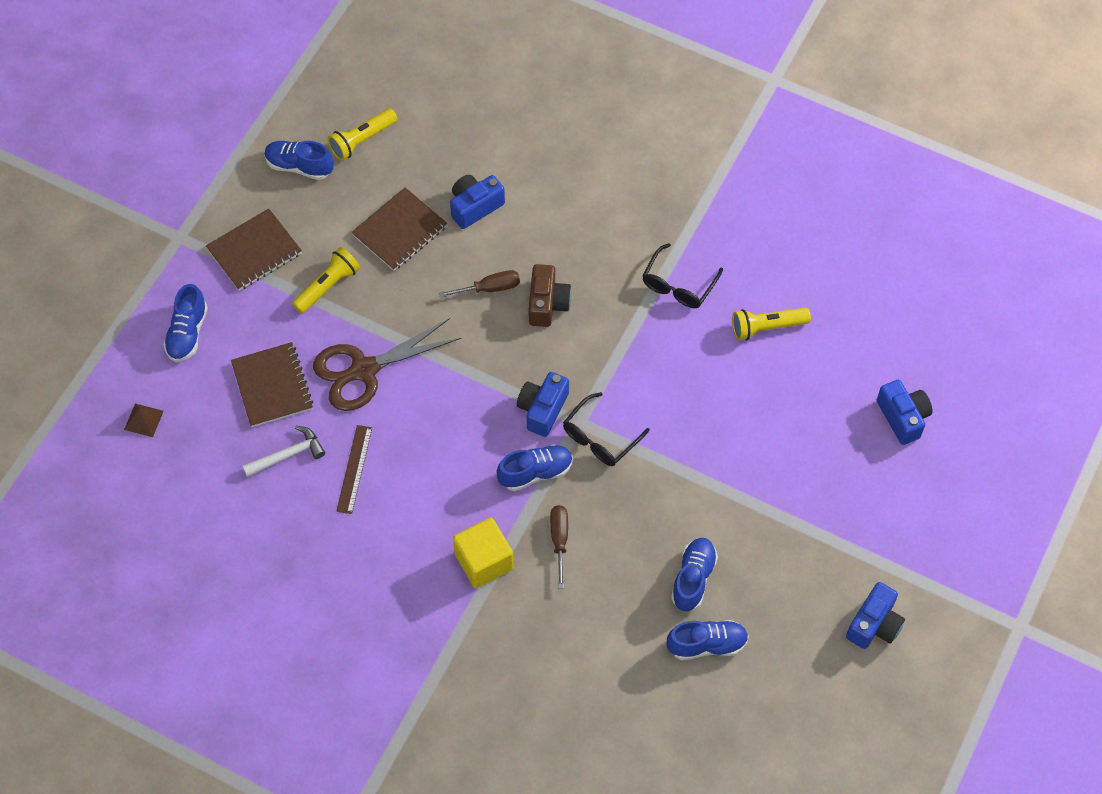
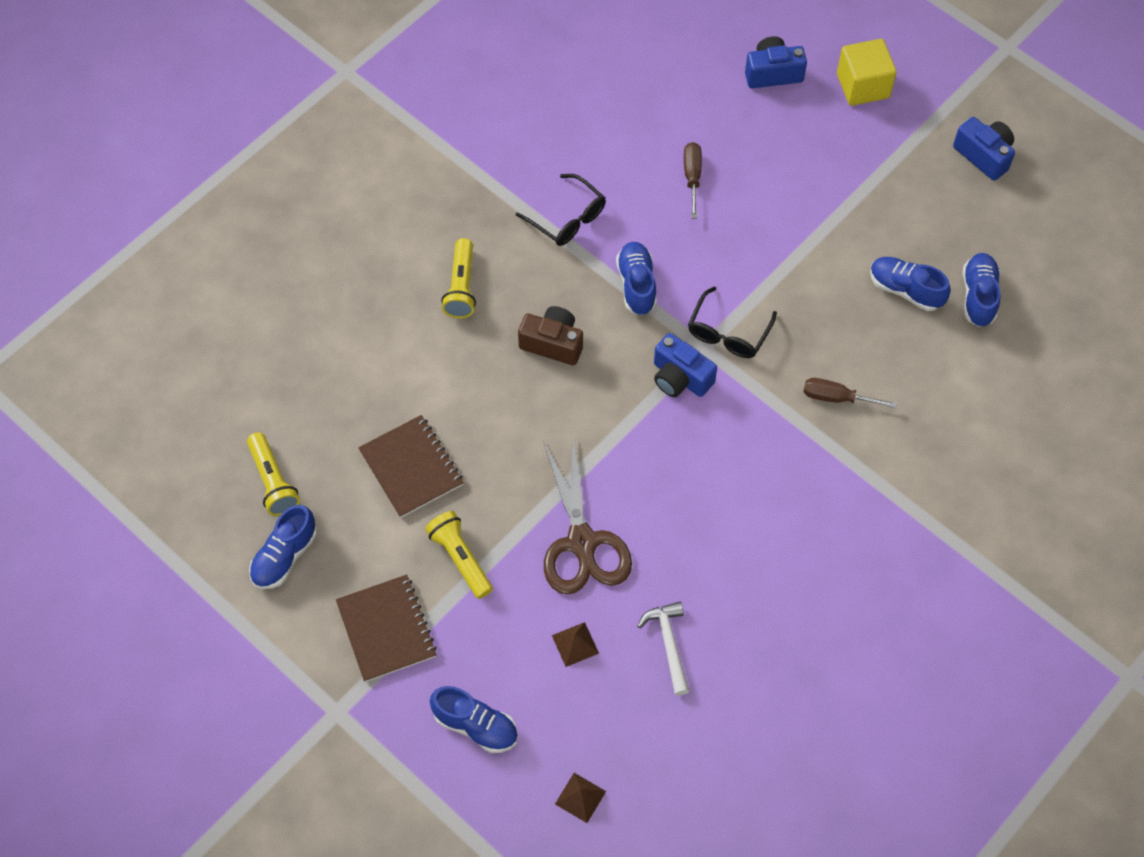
camera: 75 degrees left, 0 degrees up
brown notebook [231,342,313,427] -> brown pyramid [552,622,599,667]
brown ruler [336,425,372,514] -> none
brown screwdriver [439,270,520,298] -> brown screwdriver moved to [684,142,702,218]
blue camera [450,175,505,229] -> none
yellow cube [453,518,514,588] -> yellow cube moved to [837,39,897,106]
blue shoe [496,445,573,491] -> blue shoe moved to [616,242,657,315]
black glasses [563,392,650,466] -> black glasses turned 60 degrees clockwise [688,286,777,358]
yellow flashlight [732,307,811,340] -> yellow flashlight moved to [441,238,476,318]

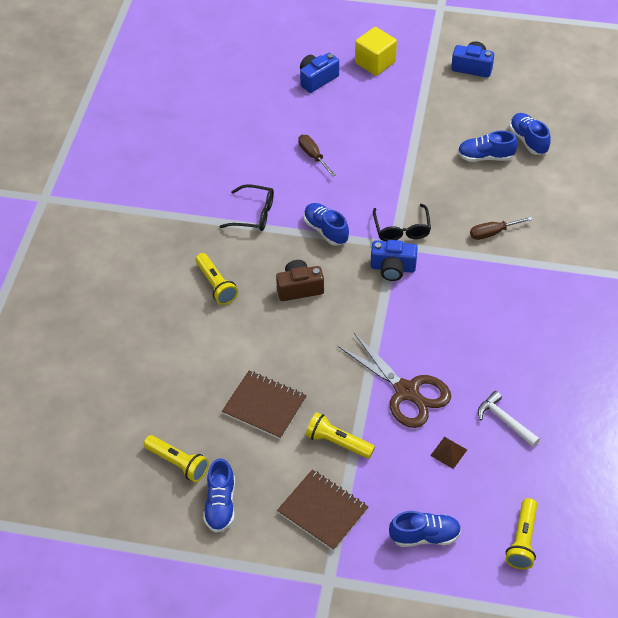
camera: 30 degrees left, 10 degrees down
brown pyramid [555,773,606,823] -> yellow flashlight [506,498,537,569]

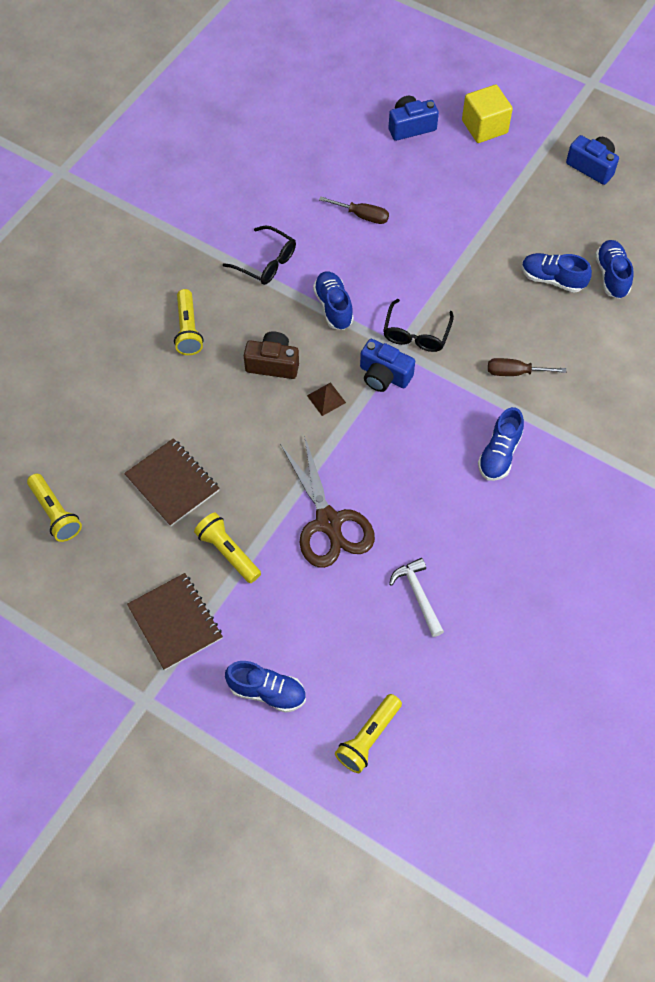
camera: 20 degrees right, 10 degrees up
blue shoe [203,458,235,533] -> blue shoe moved to [478,407,524,481]
brown screwdriver [298,135,336,177] -> brown screwdriver turned 120 degrees clockwise [319,196,389,224]
brown pyramid [430,437,467,469] -> brown pyramid moved to [307,382,346,416]

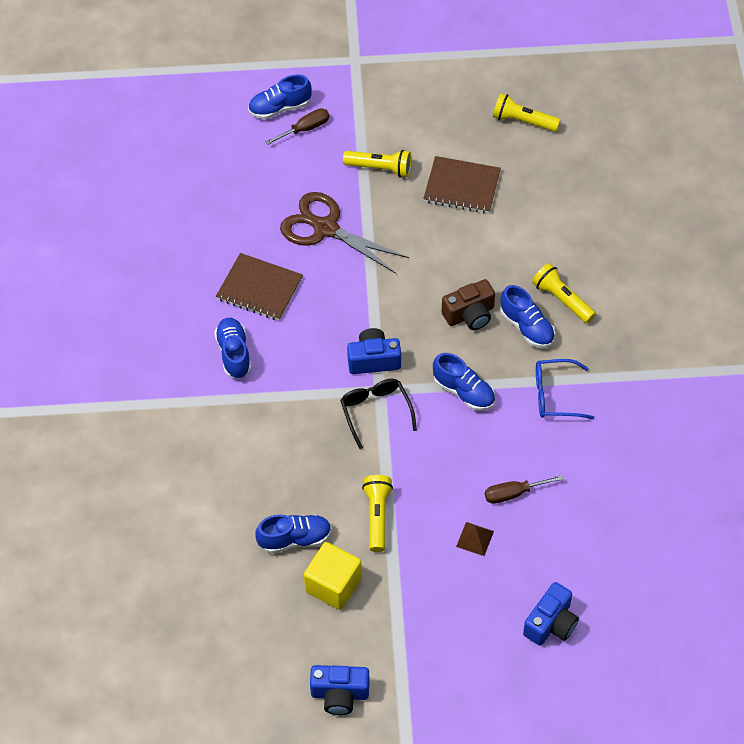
camera: 145 degrees right, 5 degrees down
brown notebook [127,573,223,670] -> brown notebook moved to [216,253,303,321]
black glasses [223,225,296,285] -> blue glasses [536,359,594,419]
brown pyramid [307,382,346,416] -> brown pyramid moved to [456,522,494,556]
yellow flashlight [335,694,402,773] -> yellow flashlight moved to [362,475,393,552]
white hammer [389,558,444,637] -> none
yellow cube [462,84,513,143] -> yellow cube moved to [304,542,362,610]
brown screwdriver [488,358,566,376] -> brown screwdriver moved to [265,108,329,145]
blue shoe [595,240,633,299] -> blue shoe moved to [500,285,555,348]

